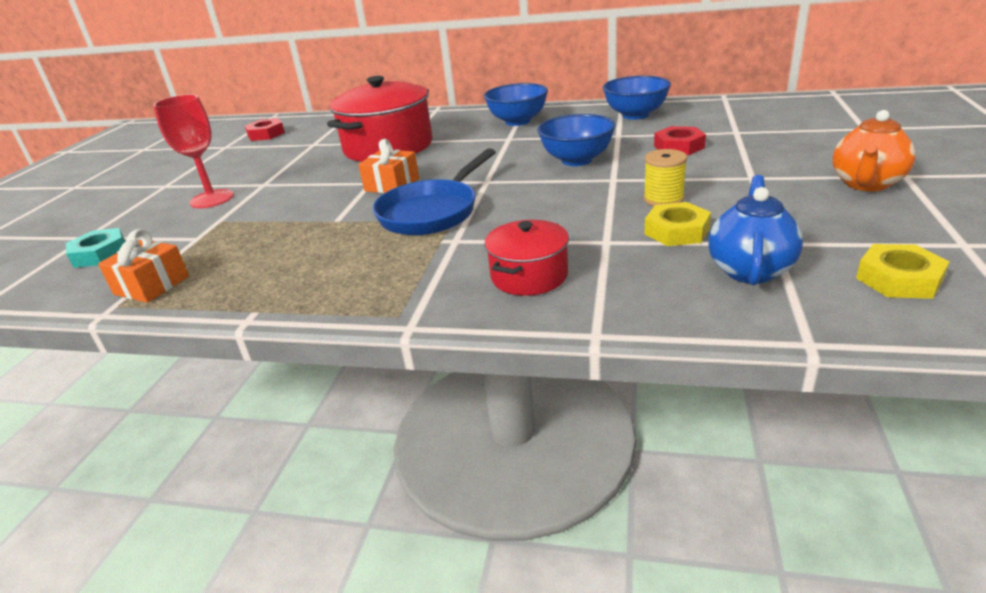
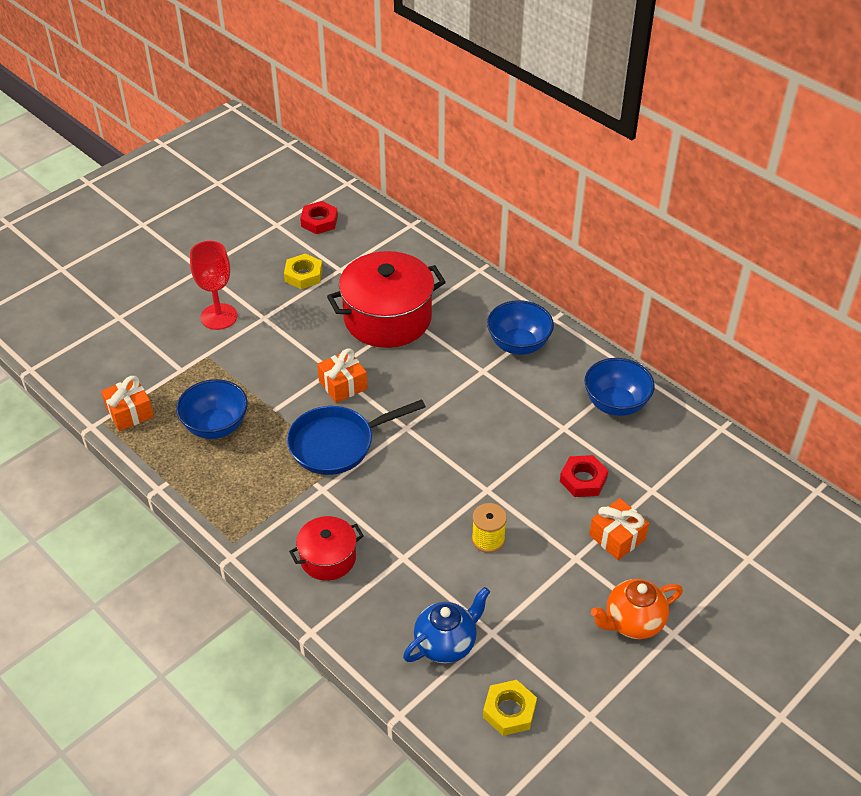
camera: 30 degrees right, 15 degrees up
turquoise nut [66,228,126,268] -> none
blue bowl [537,114,615,166] -> blue bowl moved to [176,379,248,439]
yellow nut [644,202,711,246] -> yellow nut moved to [284,253,323,289]
none -> orange gift [589,498,649,560]

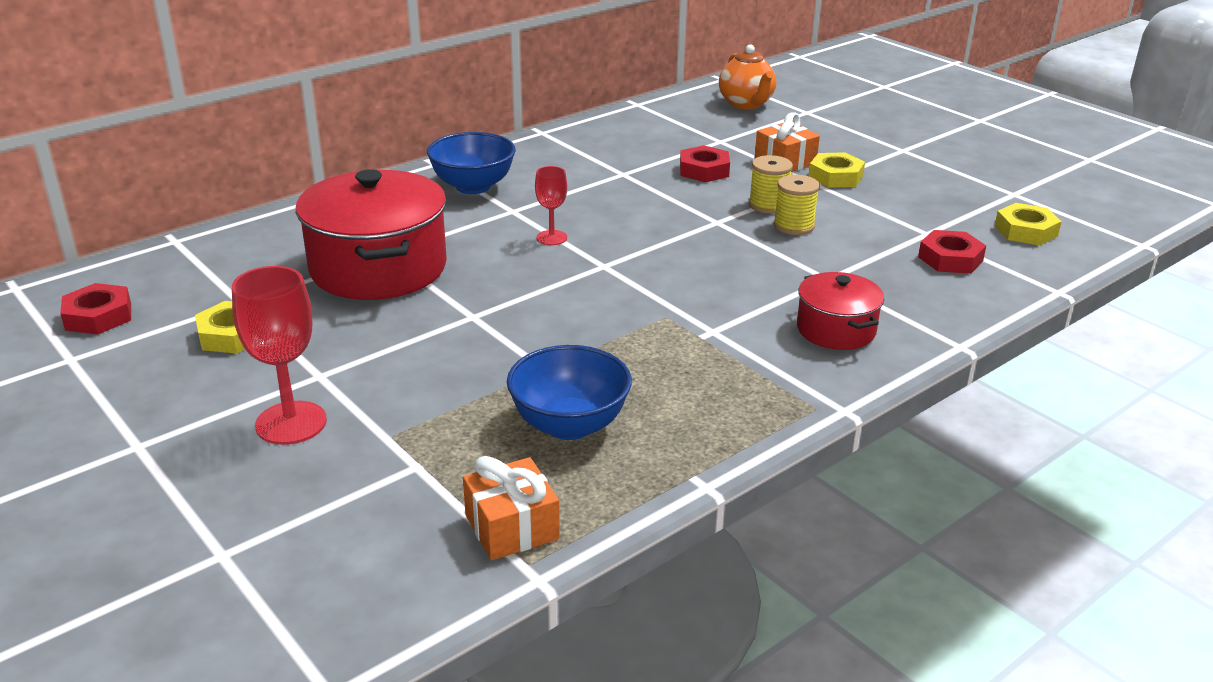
camera: 85 degrees left, 15 degrees down
blue pan [287,399,426,475] -> none
orange gift [317,348,368,403] -> none
blue teapot [403,587,490,663] -> red nut [918,230,986,274]
blue bowl [584,358,655,416] -> none
orange teapot [591,579,683,639] -> orange teapot moved to [719,45,776,109]
none -> red goblet [535,166,567,245]
none -> yellow spool [749,155,793,214]
none -> yellow nut [809,152,865,188]

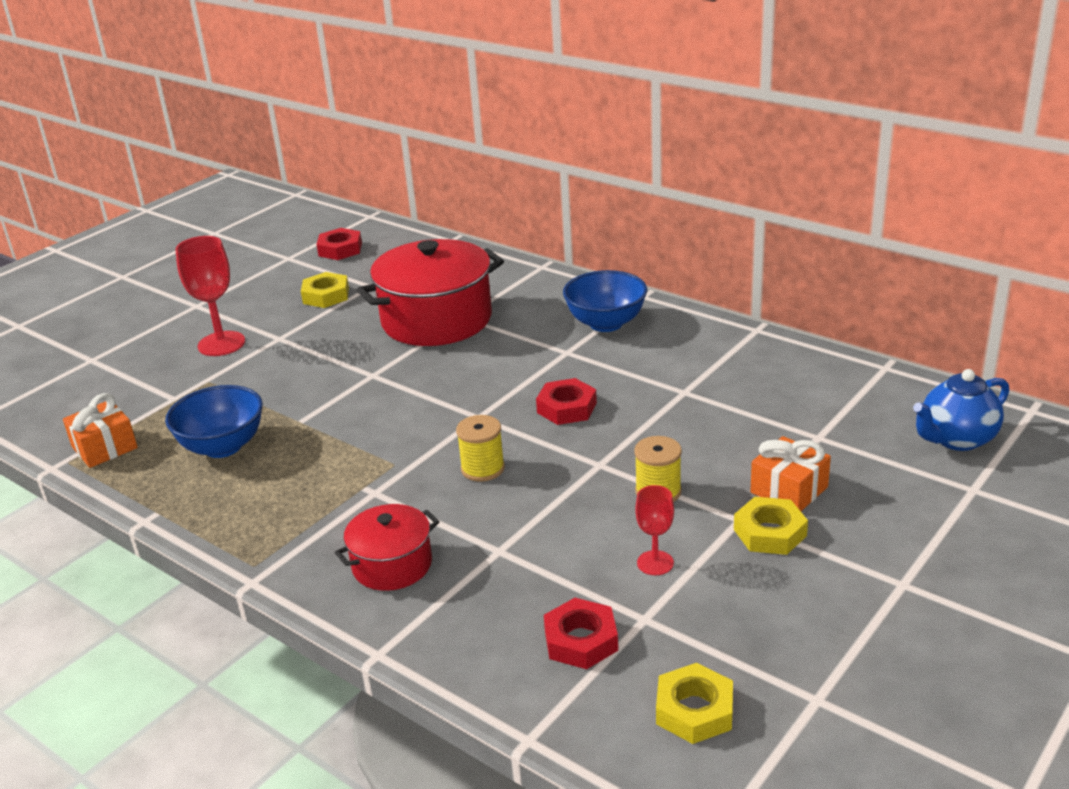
camera: 80 degrees right, 0 degrees up
red goblet [535,166,567,245] -> red goblet moved to [635,485,674,575]
red nut [680,145,730,182] -> red nut moved to [536,378,597,425]
orange teapot [719,45,776,109] -> blue teapot [913,369,1009,451]
yellow spool [774,175,820,235] -> yellow spool moved to [456,415,505,482]

